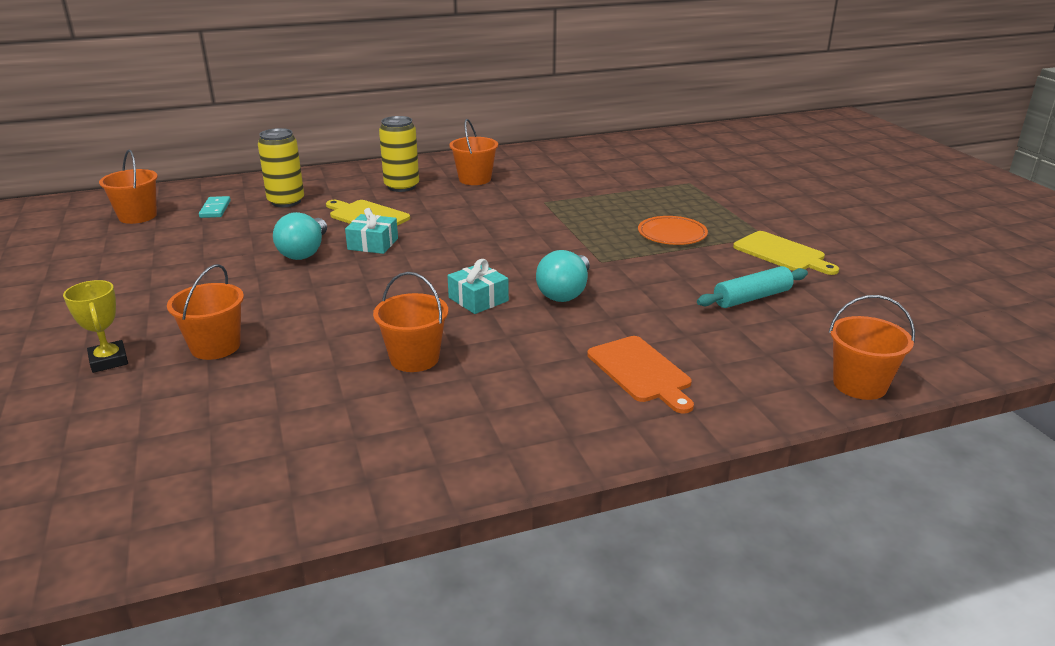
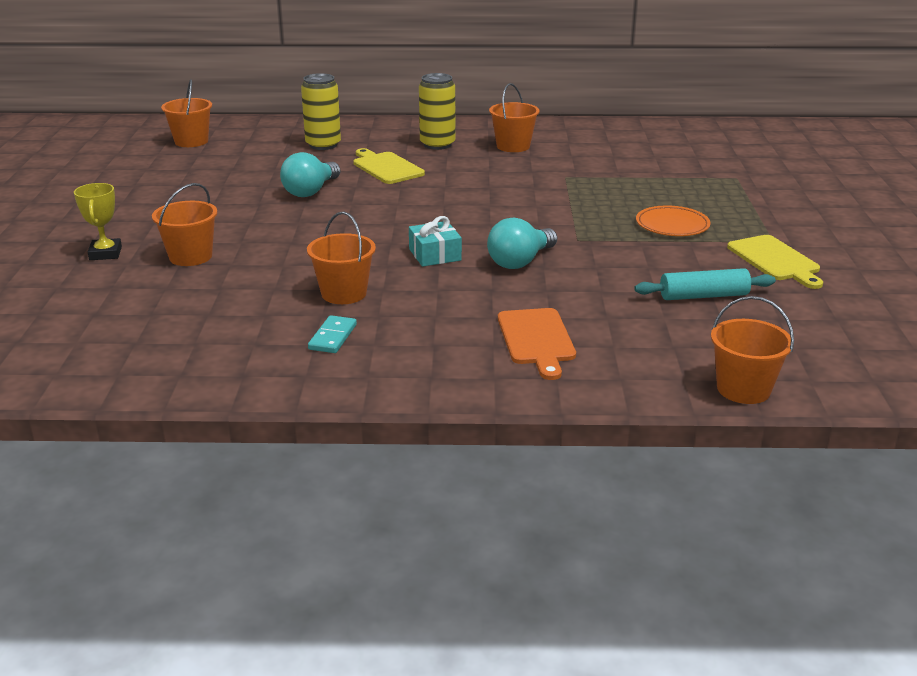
camera: 20 degrees right, 0 degrees up
turquoise domino [199,196,231,218] -> turquoise domino moved to [308,315,357,353]
turquoise gift [345,208,398,254] -> none

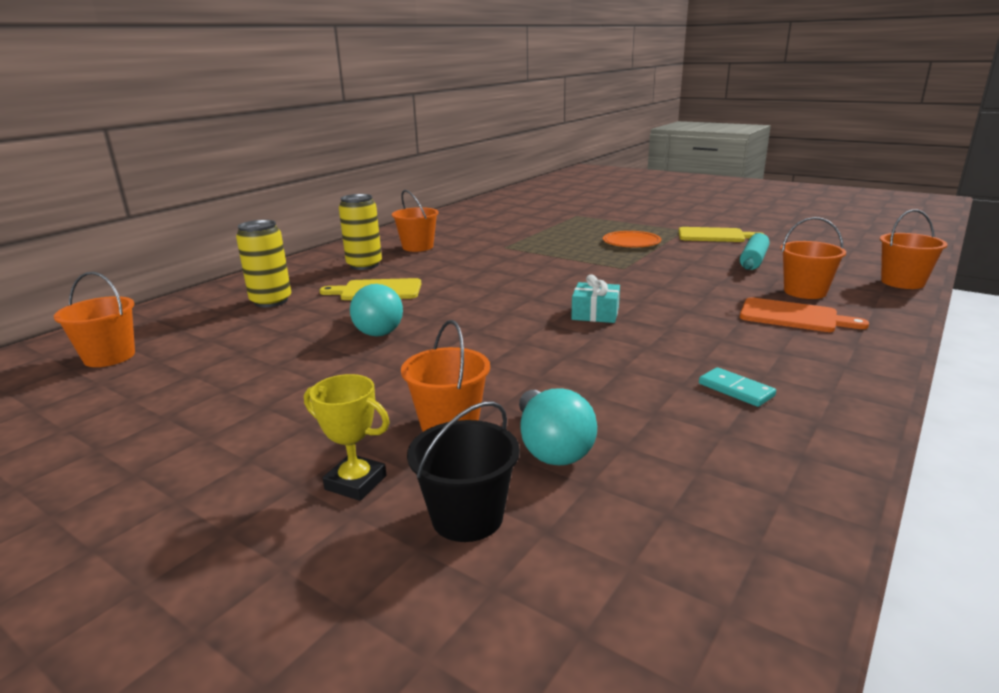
camera: 55 degrees left, 5 degrees down
orange bucket [307,212,376,304] -> orange bucket moved to [780,217,846,299]
turquoise light bulb [487,218,557,269] -> turquoise light bulb moved to [519,389,597,465]
none -> black bucket [407,401,520,542]

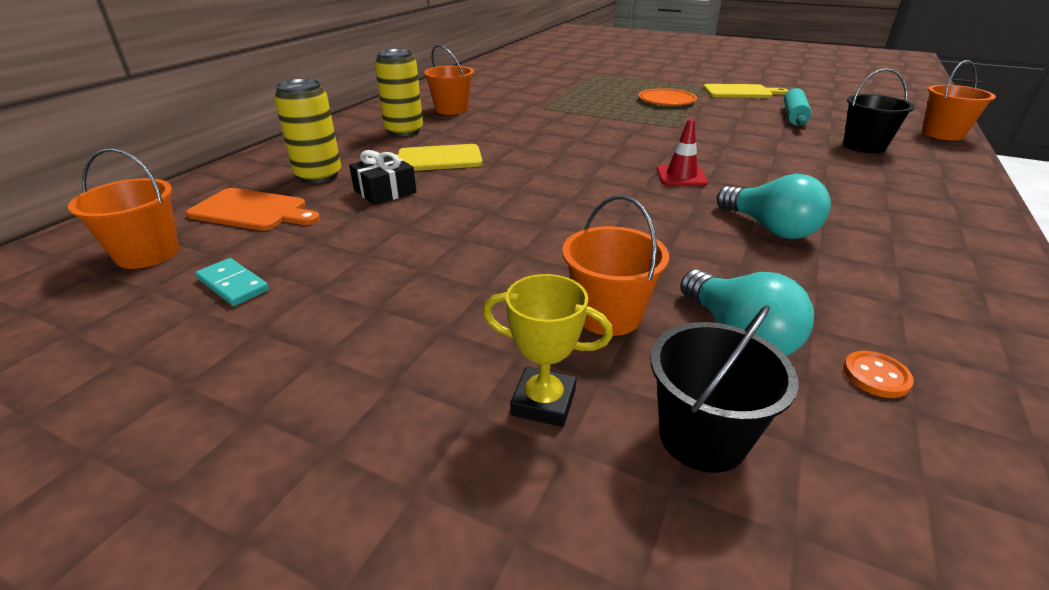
camera: 10 degrees left, 10 degrees up
turquoise light bulb [350,284,403,336] -> turquoise light bulb moved to [717,174,831,239]
turquoise gift [571,274,620,323] -> red traffic cone [657,119,708,186]
turquoise domino [699,367,776,407] -> turquoise domino moved to [195,258,269,306]
orange cutting board [740,297,869,332] -> orange cutting board moved to [186,188,320,231]
orange bucket [780,217,846,299] -> black bucket [843,69,915,153]
none -> black gift [349,150,416,205]
none -> orange button [843,351,914,398]

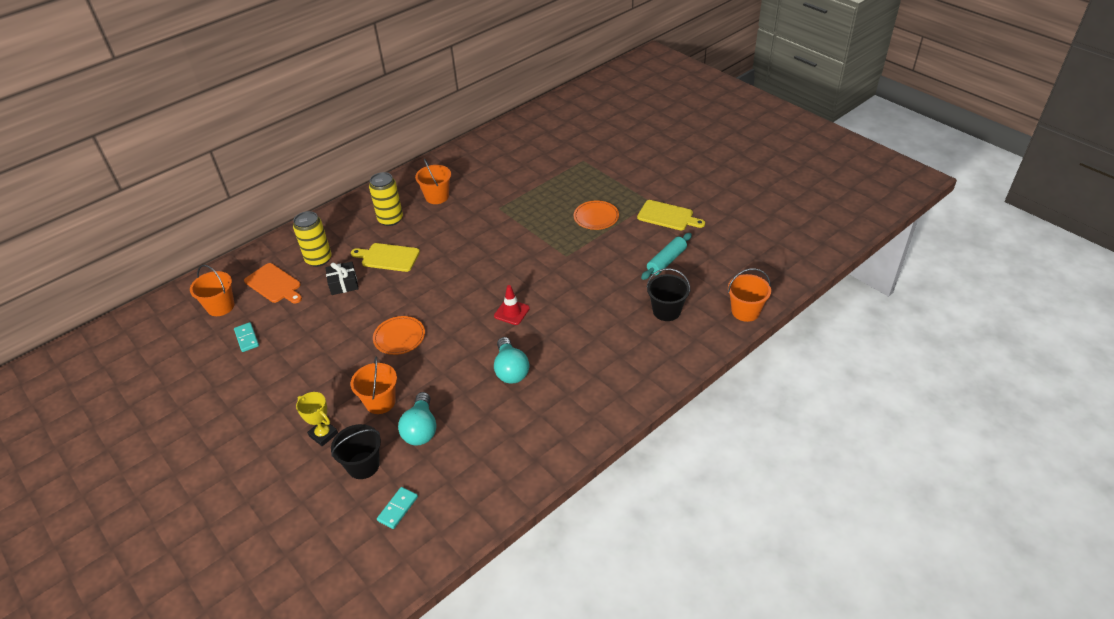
camera: 25 degrees right, 10 degrees up
orange button [843,351,914,398] -> none
none -> orange plate [373,316,425,355]
none -> turquoise domino [377,487,418,529]

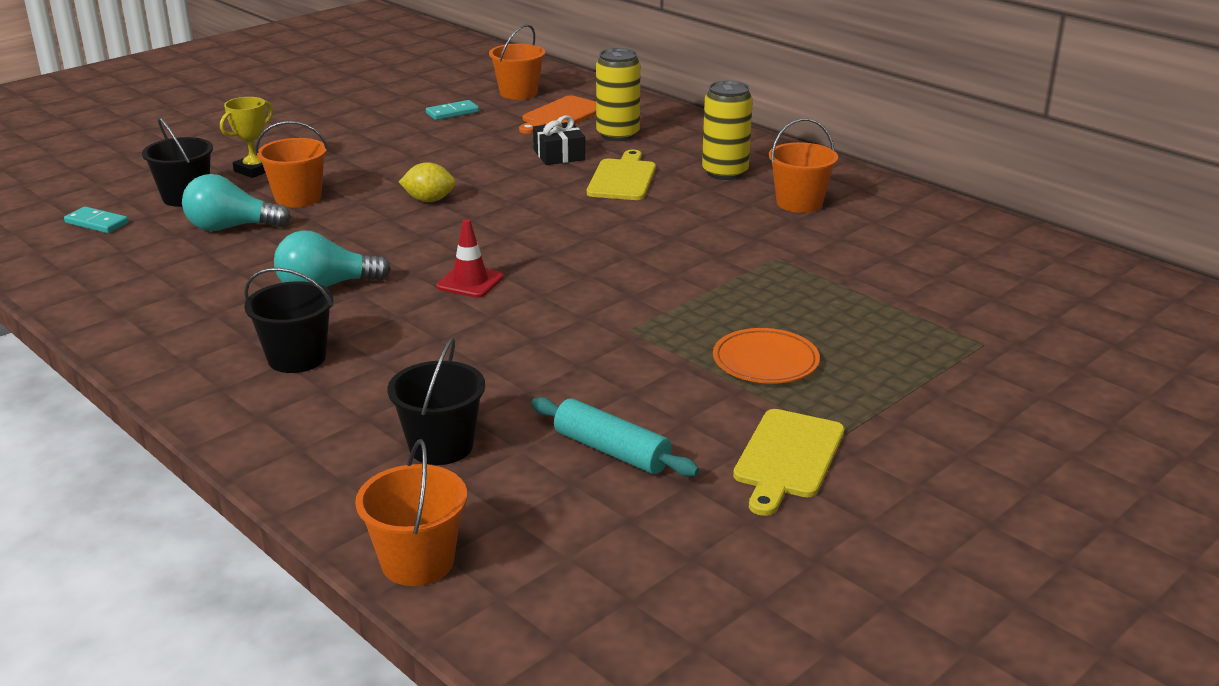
camera: 85 degrees right, 15 degrees down
orange plate [373,316,425,355] -> yellow lemon [399,162,456,202]
none -> black bucket [244,268,333,373]

